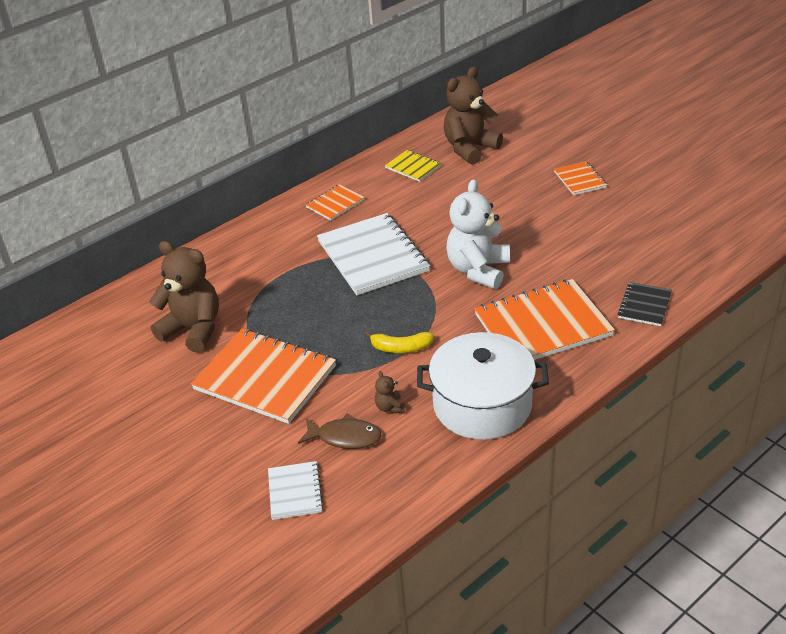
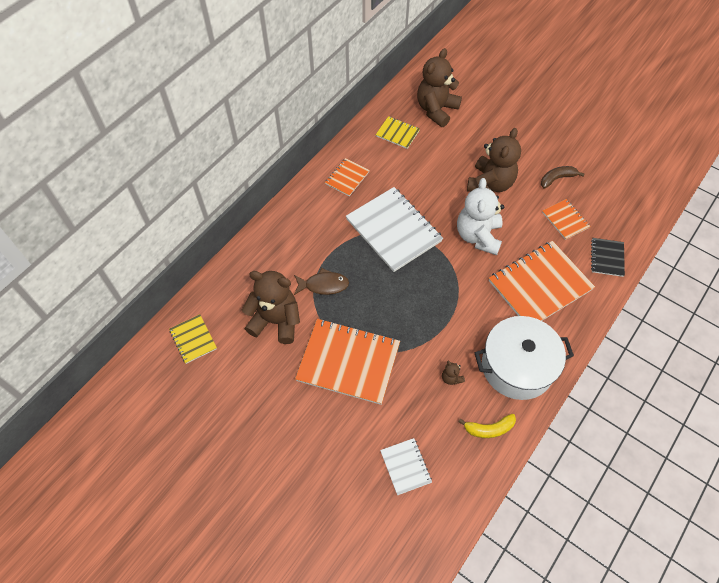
camera: 15 degrees left, 20 degrees up
brown fish [298,414,381,449] -> brown fish moved to [294,268,349,295]
yellow banana [365,331,434,353] -> yellow banana moved to [459,414,516,438]
orange notebook [554,161,607,195] -> orange notebook moved to [542,199,590,240]
none -> yellow notebook [169,314,217,364]
none -> brown teddy bear [467,128,521,192]
none -> brown banana [541,166,585,189]

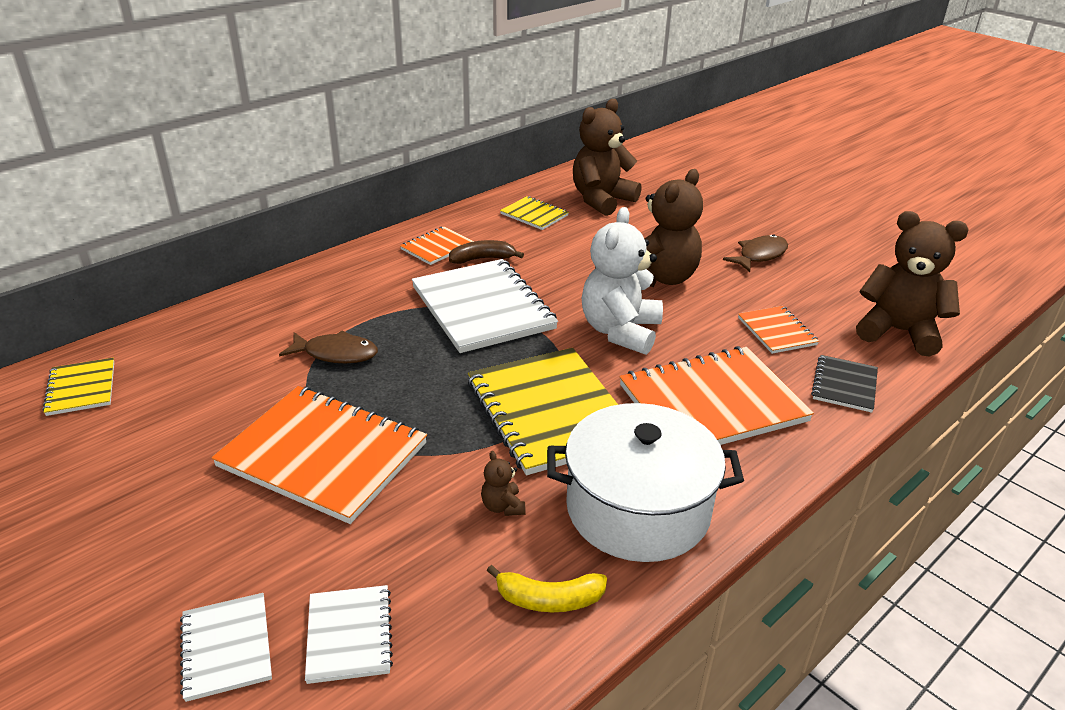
camera: 10 degrees right, 25 degrees down
brown teddy bear [242,271,300,344] -> brown teddy bear moved to [856,211,969,356]
brown banana [541,166,585,189] -> brown banana moved to [449,240,524,264]
none -> white notebook [180,593,272,702]
none -> yellow notebook [468,348,618,475]
none -> brown fish [723,234,788,272]

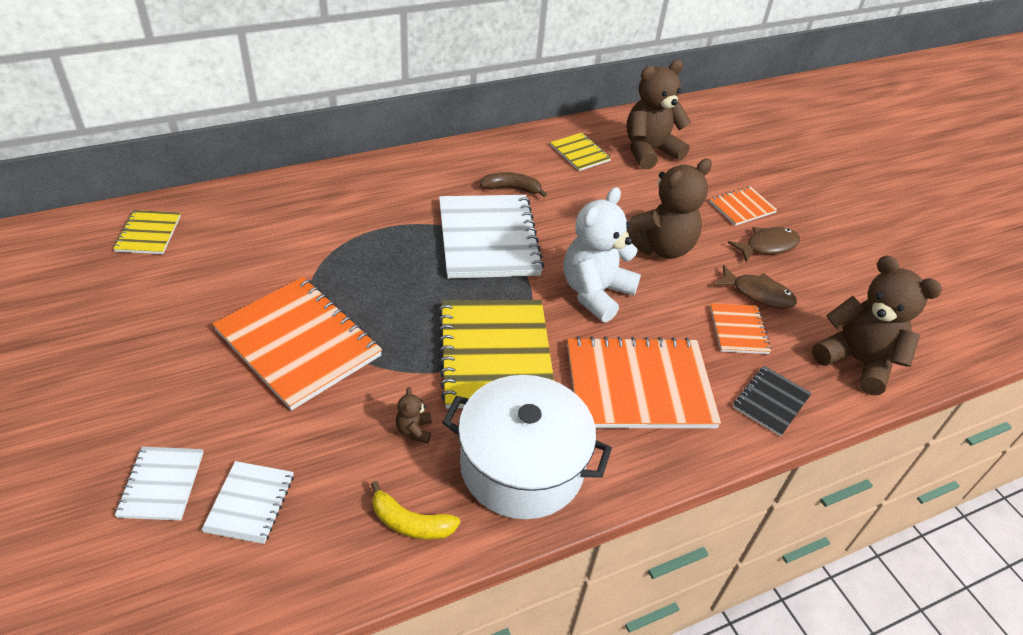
camera: 15 degrees right, 10 degrees up
brown fish [279,330,378,363] -> brown fish moved to [713,265,797,309]
orange notebook [400,226,474,265] -> orange notebook moved to [709,186,777,226]

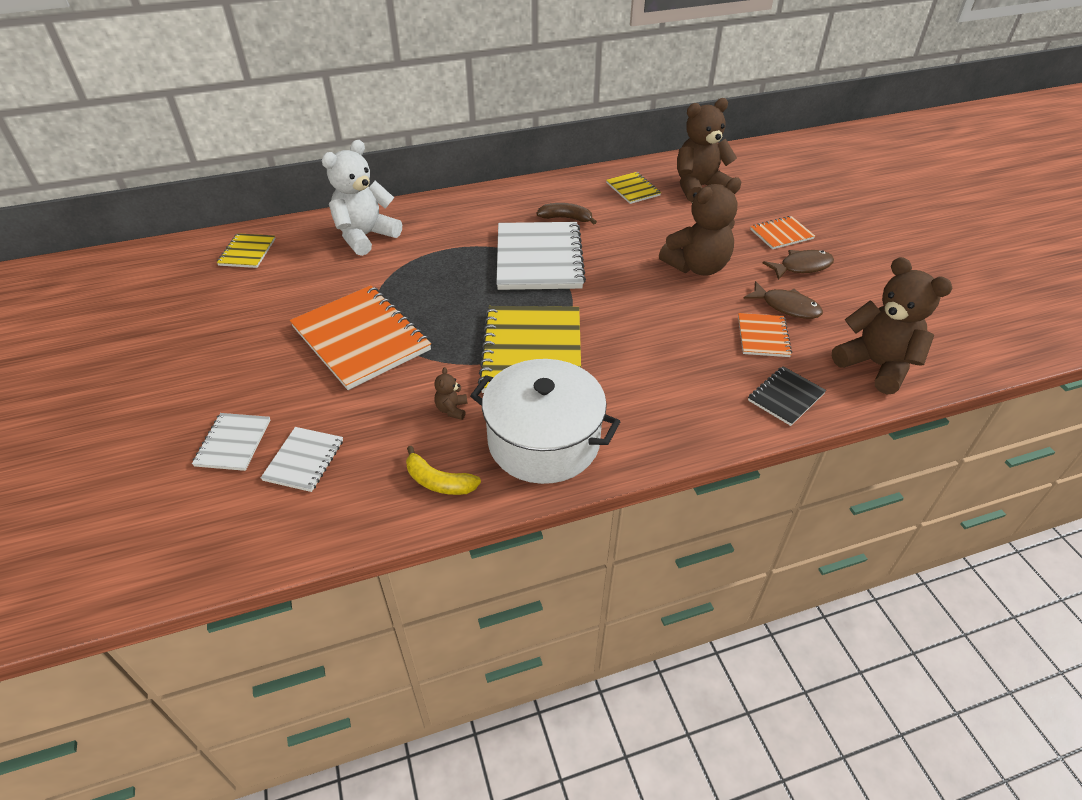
camera: 10 degrees right, 0 degrees up
white teddy bear [563,187,641,322] -> white teddy bear moved to [322,140,402,256]
orange notebook [567,336,721,428] -> none

